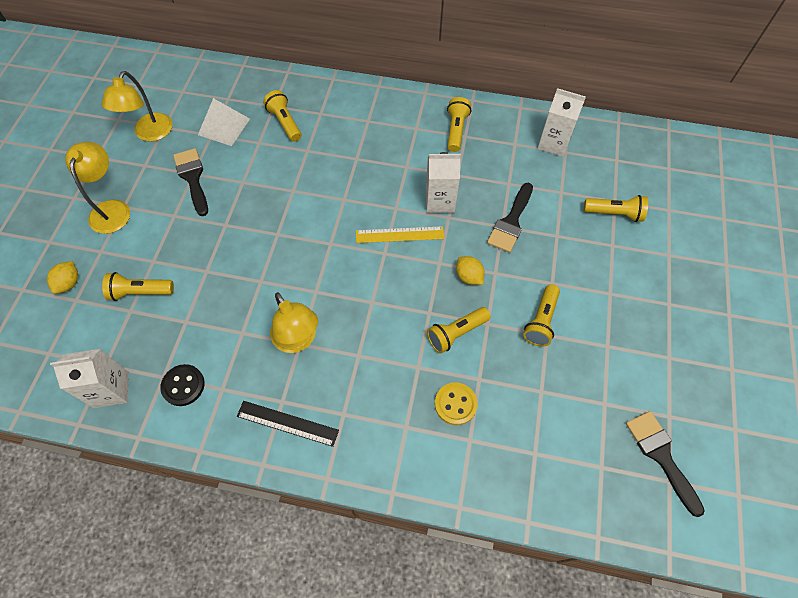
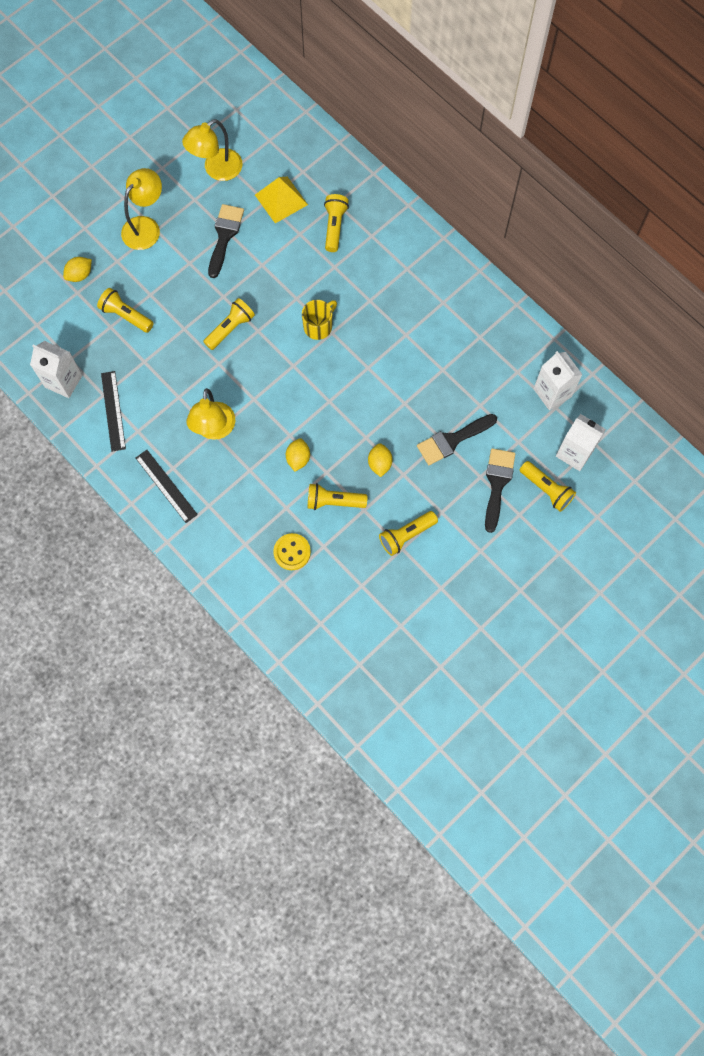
camera: 35 degrees right, 10 degrees up
black button [160,364,205,406] -> black ruler [101,371,126,452]
white pyramid [198,98,250,146] -> yellow pyramid [255,177,308,223]
yellow ruler [356,226,444,243] -> none
white carton [426,152,461,213] -> white carton moved to [556,414,606,471]
yellow flashlight [447,97,471,152] -> yellow flashlight moved to [203,298,255,350]
black brush [626,411,705,517] -> black brush moved to [485,448,515,533]
none -> yellow lemon [286,438,310,472]
none -> yellow mug [302,300,337,340]

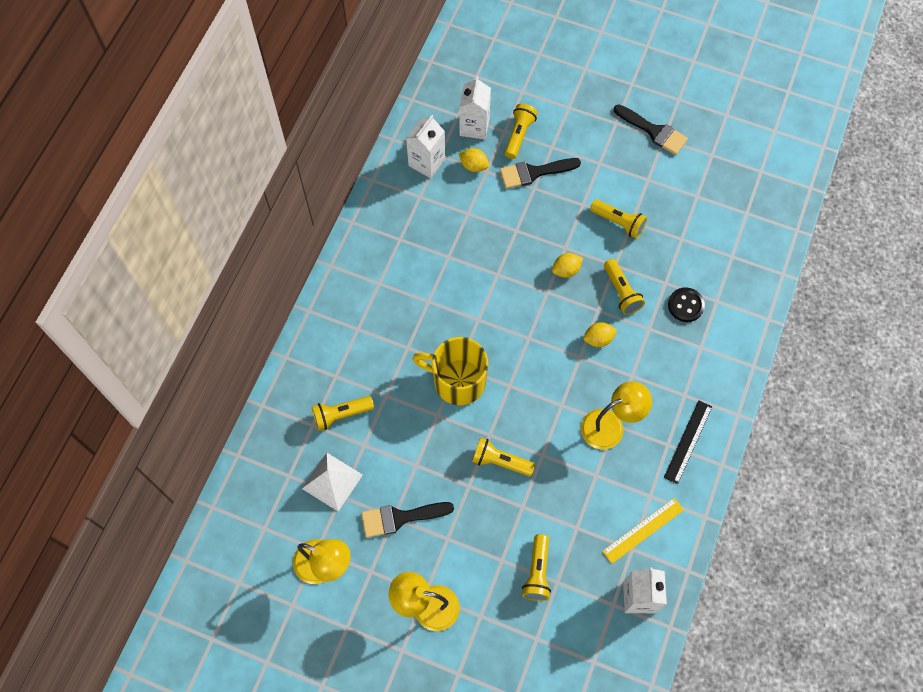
camera: 115 degrees left, 5 degrees down
yellow lemon [63,257,92,282] -> yellow lemon moved to [459,148,489,172]
black ruler [101,371,126,452] -> yellow ruler [602,498,684,564]
yellow pyramid [255,177,308,223] -> white pyramid [302,453,363,511]
yellow button [273,533,311,570] -> black button [668,287,705,322]
yellow mug [302,300,337,340] -> yellow mug [413,337,488,405], size x1.70
black brush [417,414,497,465] -> black brush moved to [614,104,688,155]

